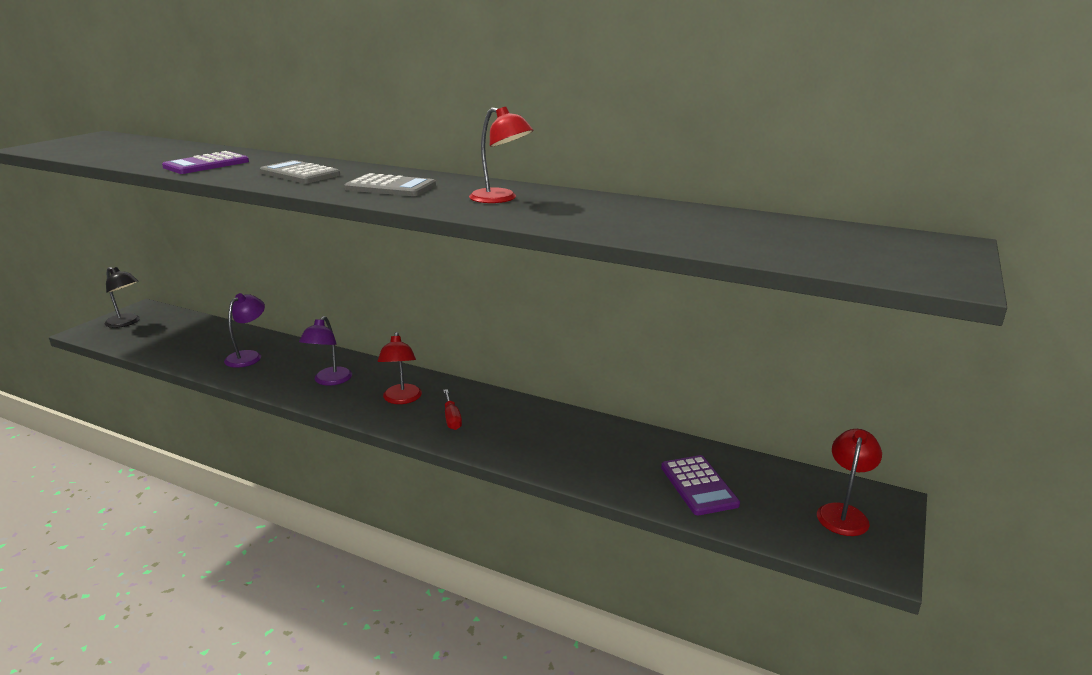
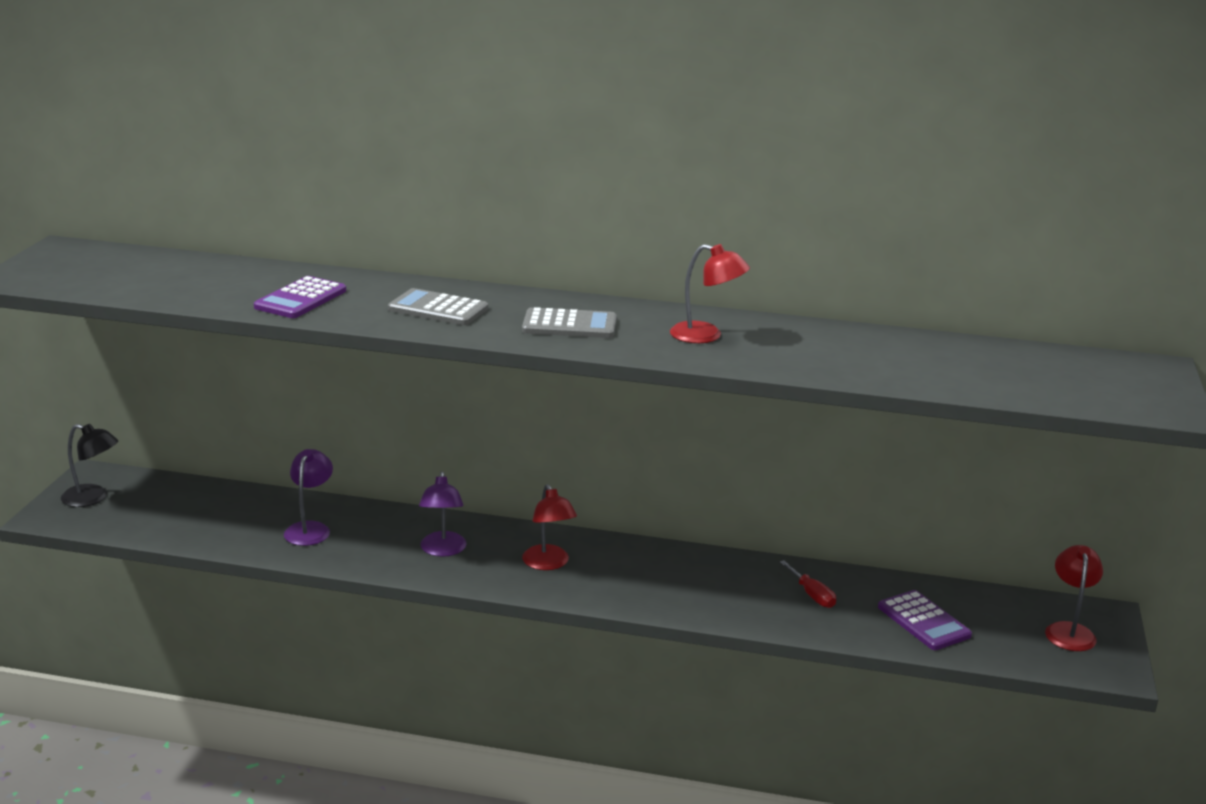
camera: 15 degrees left, 0 degrees up
red screwdriver [443,389,462,430] -> red screwdriver moved to [780,560,836,608]

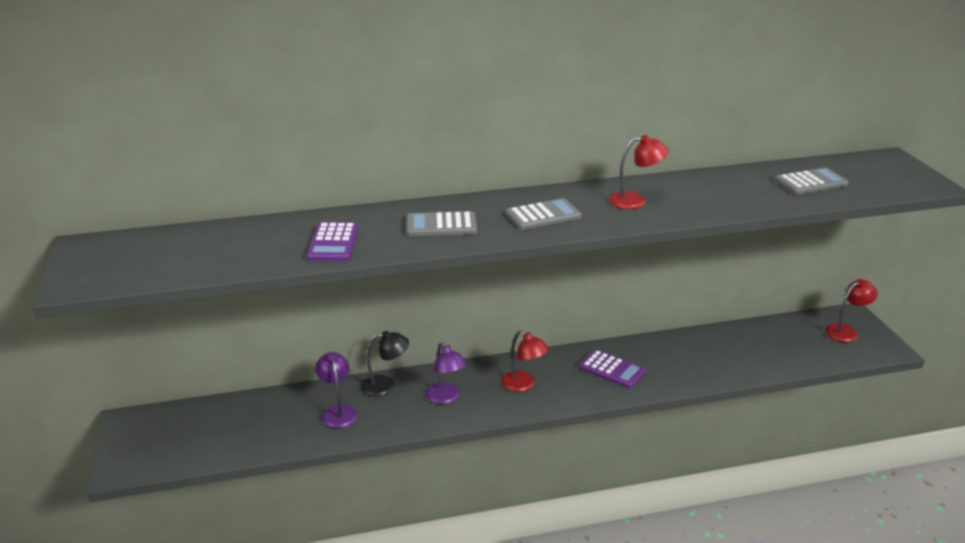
camera: 25 degrees left, 5 degrees up
black lamp [61,424,118,507] -> black lamp moved to [361,331,409,397]
red screwdriver [780,560,836,608] -> none
purple calculator [878,590,972,650] -> purple calculator moved to [579,349,646,388]
red lamp [1045,545,1103,651] -> red lamp turned 75 degrees clockwise [825,279,878,342]
none -> grey calculator [775,167,849,194]

